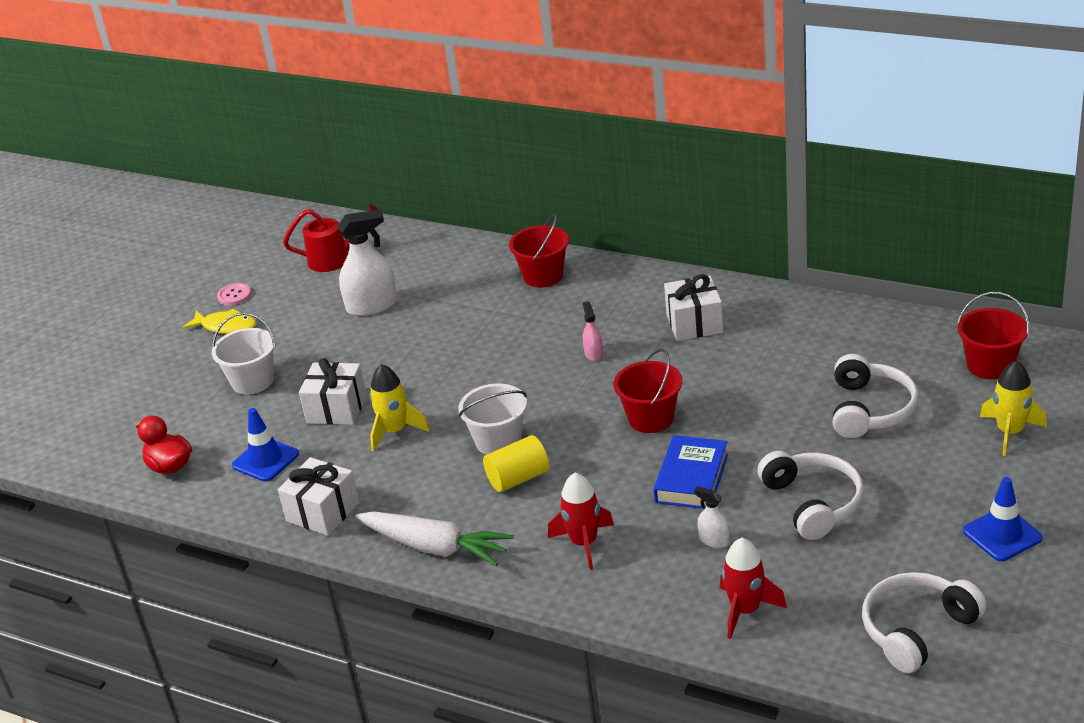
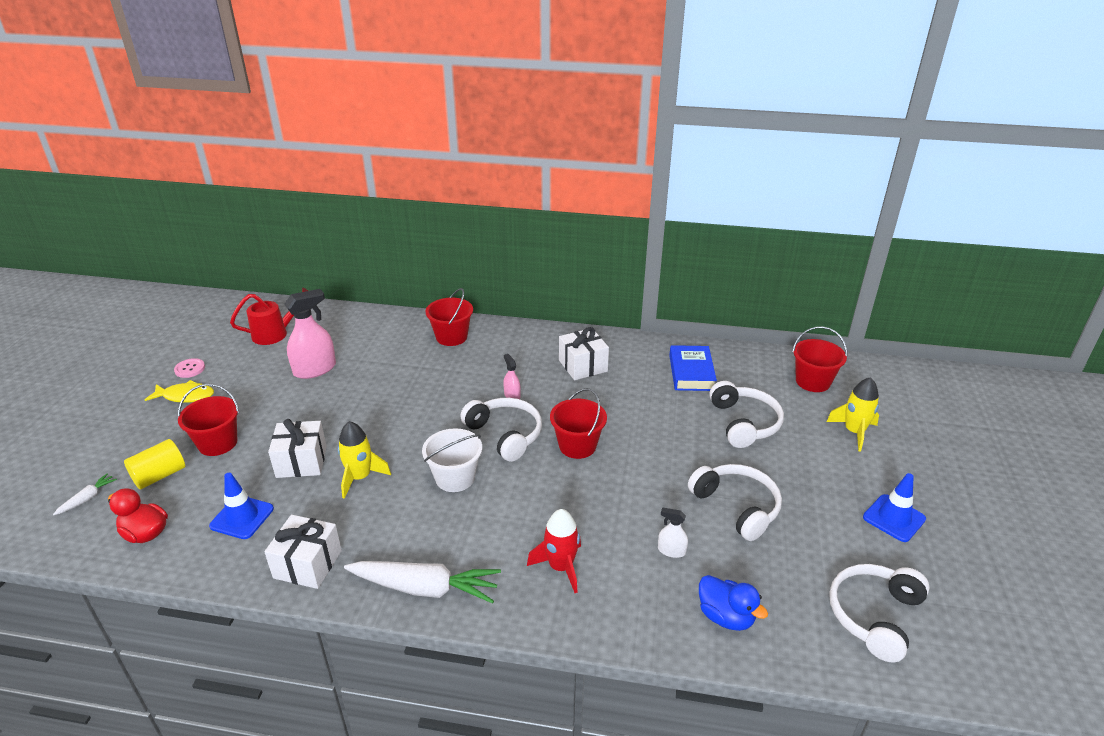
camera: 20 degrees left, 0 degrees up
white bucket [212,313,276,395] -> red bucket [178,384,239,456]
white spray bottle [338,209,397,316] -> pink spray bottle [284,289,336,379]
yellow cylinder [483,435,549,492] -> yellow cylinder moved to [124,439,185,489]
blue book [654,435,728,509] -> blue book moved to [669,345,717,391]
red rocket [720,538,787,639] -> blue duck [699,575,768,631]
none -> white carrot [53,473,117,515]
none -> white headphones [460,398,542,462]

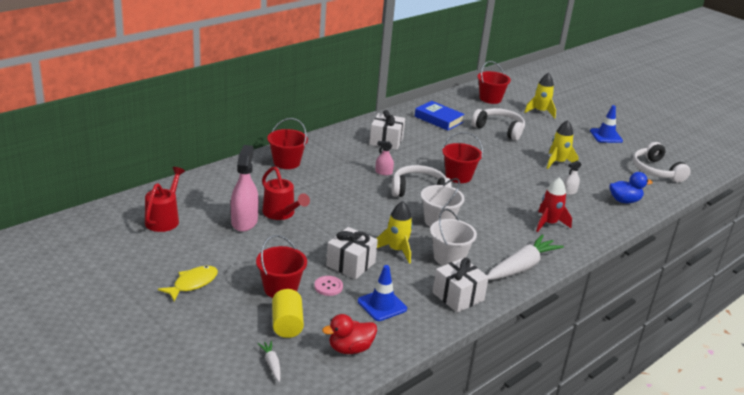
camera: 55 degrees left, 5 degrees down
pink button [174,358,205,378] -> pink button moved to [314,276,343,296]
white headphones [688,464,782,541] -> yellow rocket [547,120,579,169]
none -> red watering can [262,166,310,220]
none -> white bucket [430,208,477,266]

